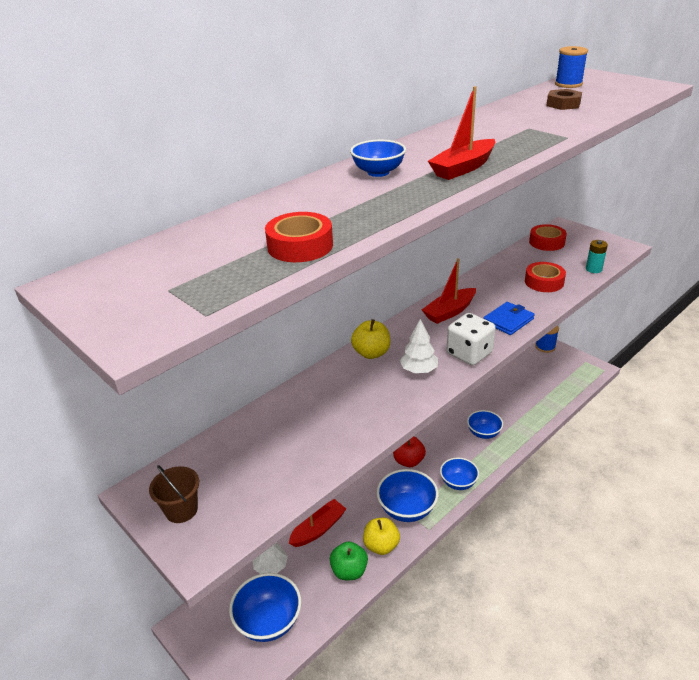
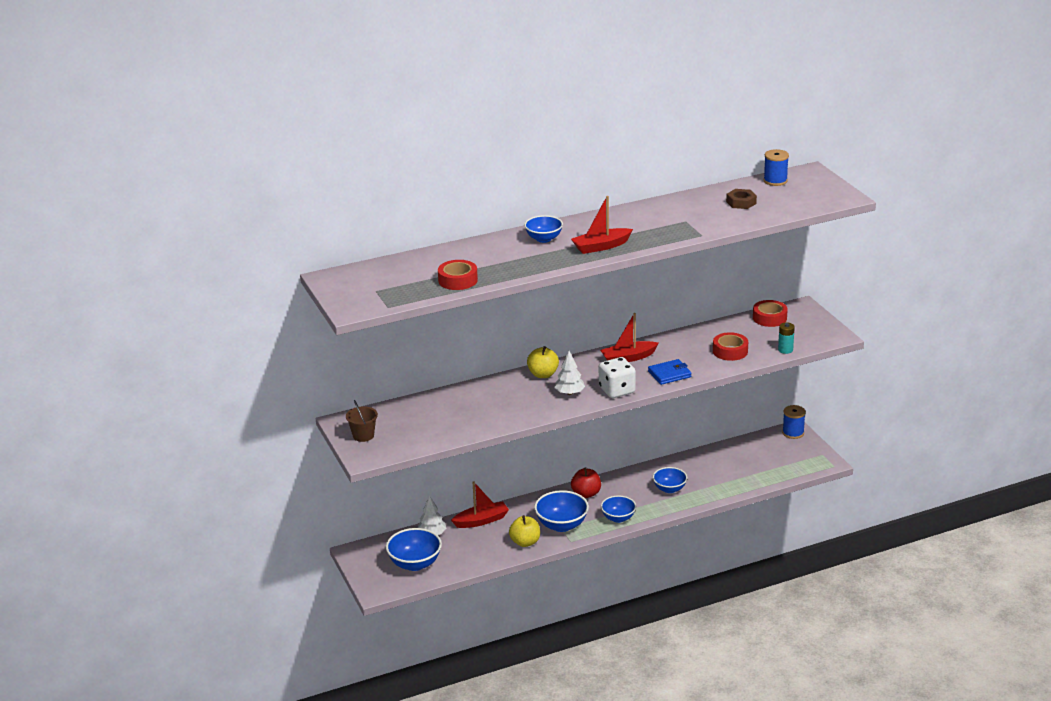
camera: 20 degrees right, 5 degrees down
green apple [330,541,368,580] -> none

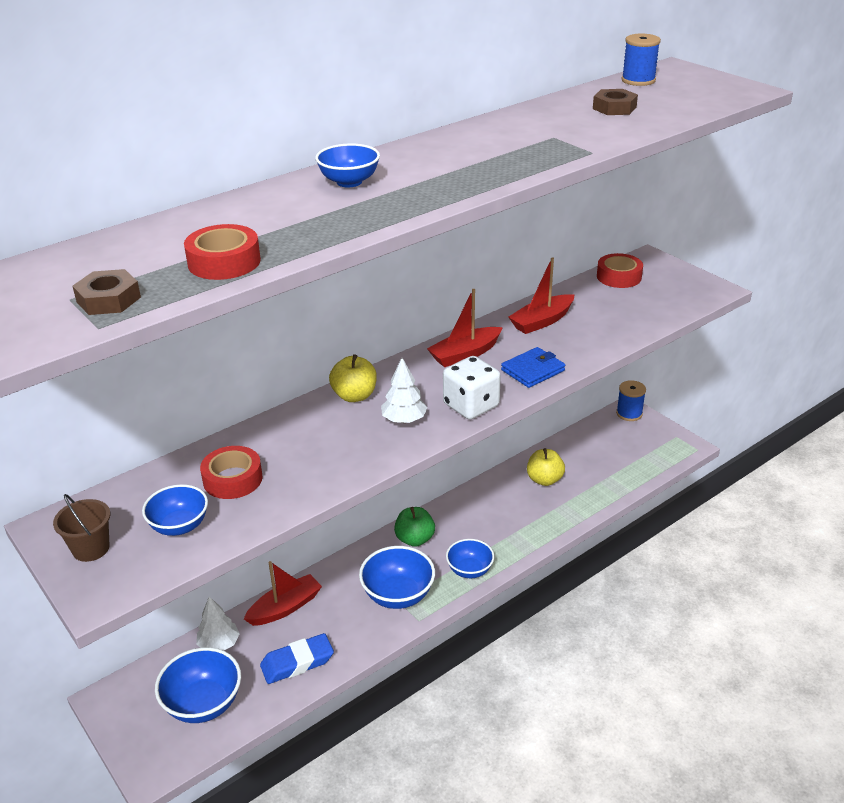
camera: 15 degrees left, 5 degrees up
yellow apple [509,515,540,547] -> yellow apple moved to [527,448,565,486]
red boat [571,196,633,254] -> red boat moved to [508,258,574,334]
red apple [571,467,601,498] -> green apple [394,507,435,547]
blue bowl [653,467,687,493] -> blue bowl moved to [142,484,208,536]
red tape [713,332,748,361] -> red tape moved to [200,446,263,499]
turquoise battery [778,322,795,354] -> none
none -> brown nut [72,269,141,315]
none -> blue eraser [260,633,334,684]

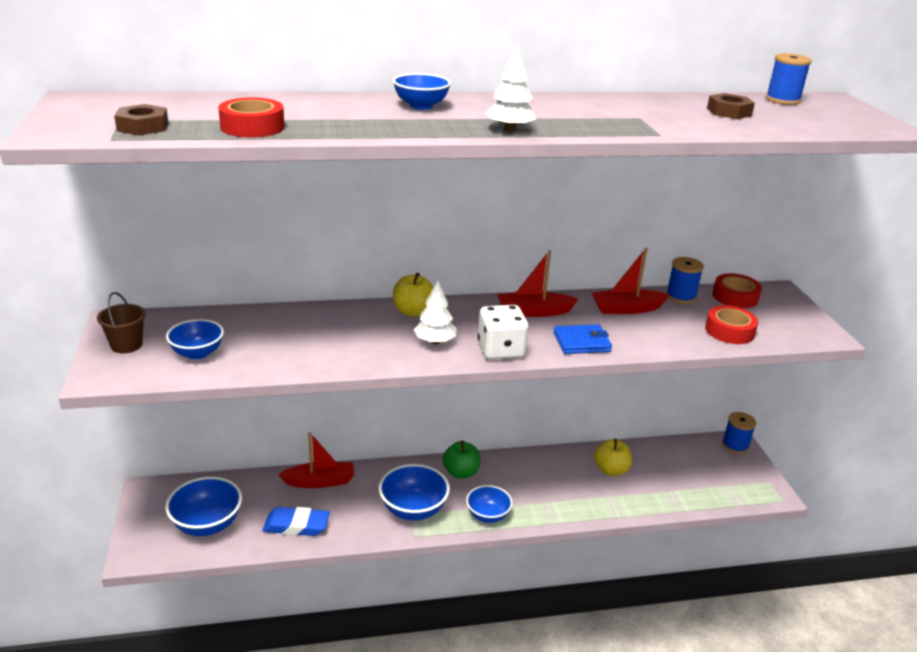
camera: 25 degrees right, 5 degrees down
white tree [196,596,240,651] -> white tree moved to [486,45,536,132]
red tape [200,446,263,499] -> red tape moved to [705,305,758,344]
none -> blue spool [666,257,704,304]

